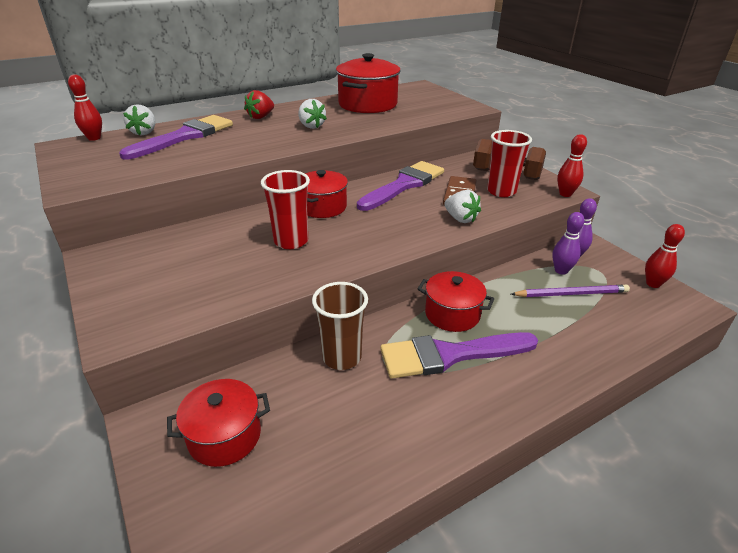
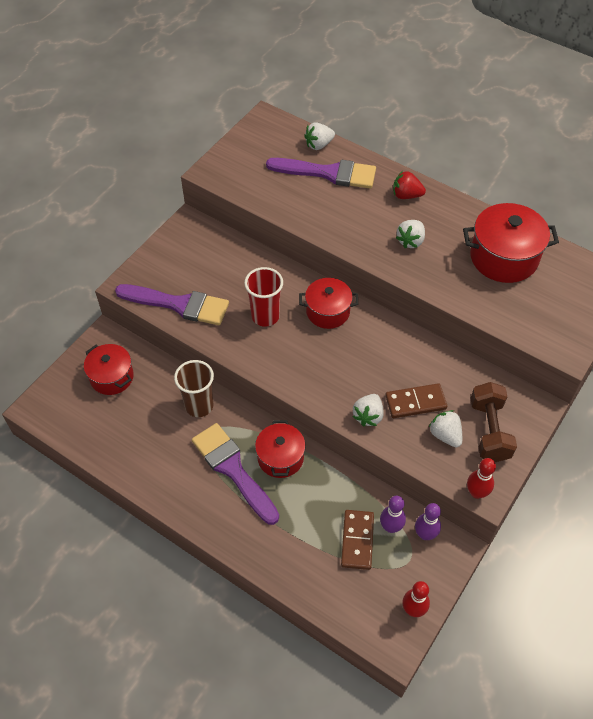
camera: 65 degrees right, 20 degrees up
red bowling pin [68,74,102,141] -> none
purple brush [357,161,444,211] -> purple brush moved to [115,284,229,325]
red cup [487,130,532,197] -> white strawberry [429,410,462,447]
purple pencil [511,285,630,297] -> brown domino [341,510,374,570]

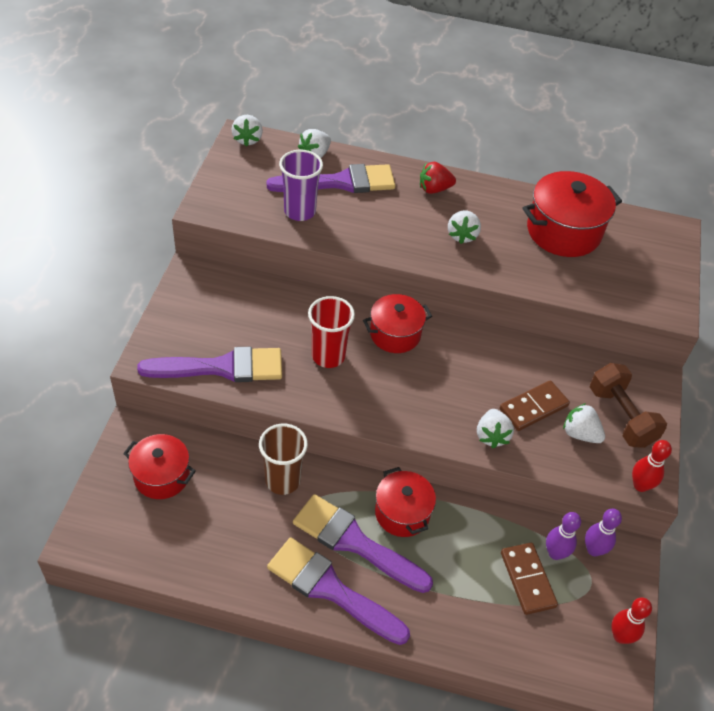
camera: 25 degrees left, 5 degrees down
none -> white strawberry [231,115,263,147]
none -> purple brush [267,537,410,645]
none -> purple cup [279,150,323,221]

